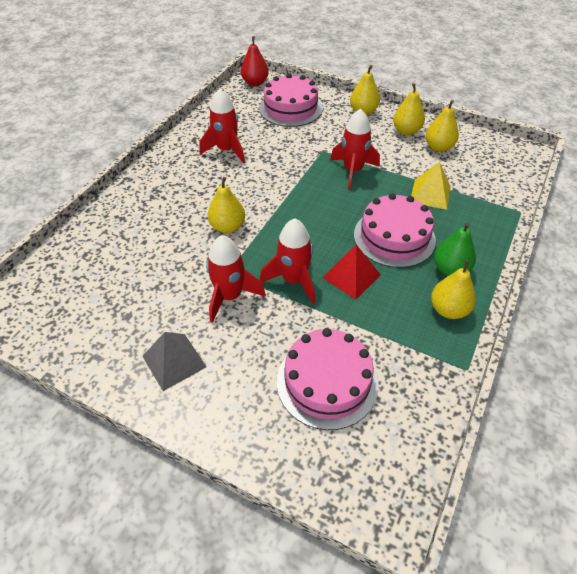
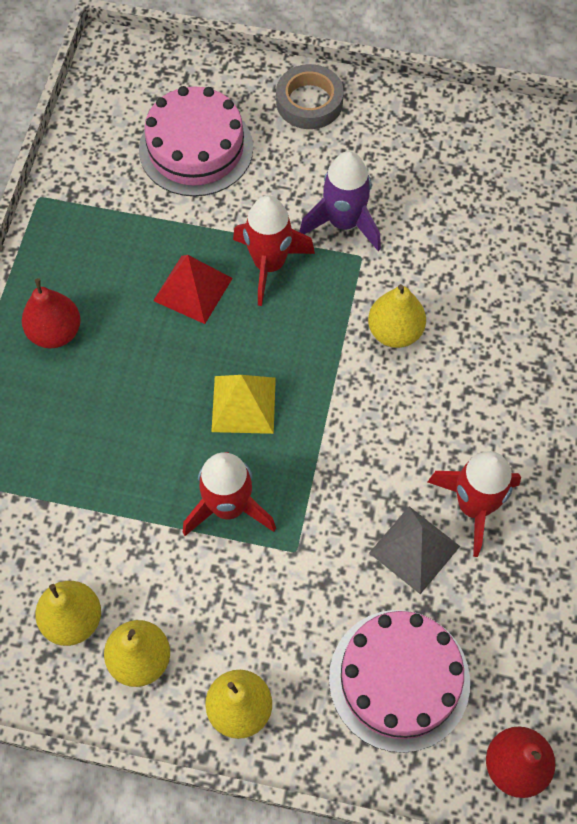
camera: 165 degrees right, 15 degrees up
grey pyramid [142,332,206,391] -> grey pyramid moved to [369,506,460,594]
red rocket [206,235,266,323] -> purple rocket [299,151,381,251]
pink cake [354,193,436,268] -> none
yellow pyramid [411,162,451,210] -> yellow pyramid moved to [211,375,276,434]
yellow pear [431,260,476,319] -> none
green pear [434,222,476,276] -> red pear [22,278,81,348]
none -> grey tape [276,64,344,129]

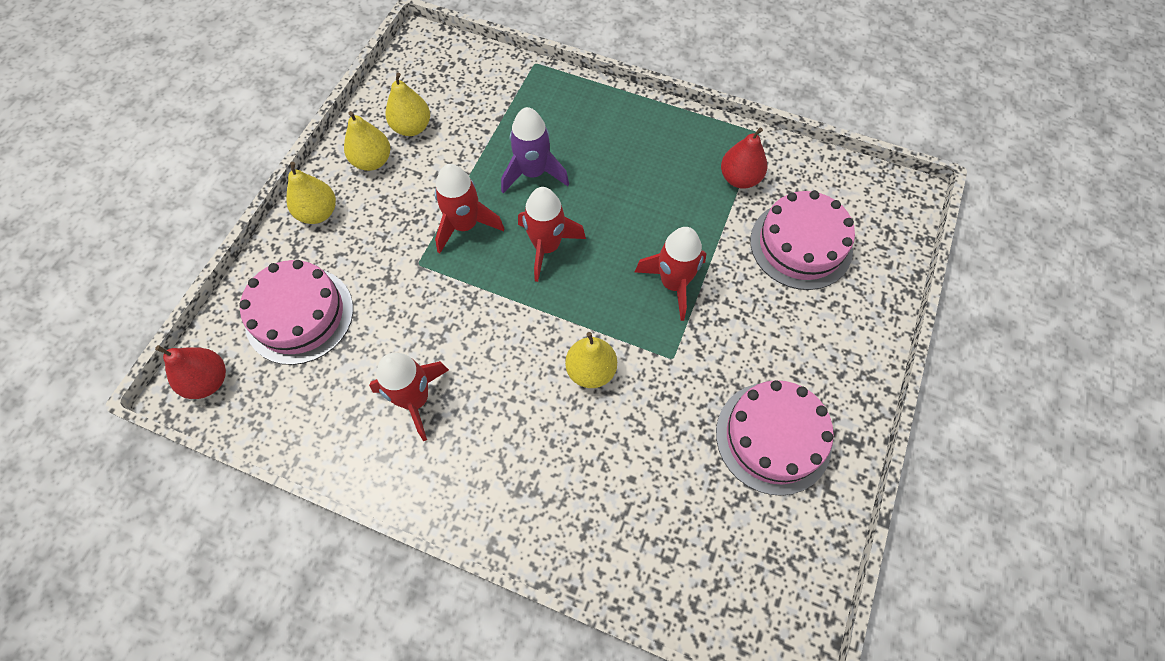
camera: 100 degrees right, 0 degrees up
red pear [22,278,81,348] -> red pear moved to [721,127,767,189]
red pyramid [153,255,233,324] -> none
yellow pyramid [211,375,276,434] -> red rocket [518,187,586,282]
grey tape [276,64,344,129] -> none
purple rocket [299,151,381,251] -> purple rocket moved to [501,107,569,193]
grey pyramid [369,506,460,594] -> none
none -> pink cake [716,380,834,496]

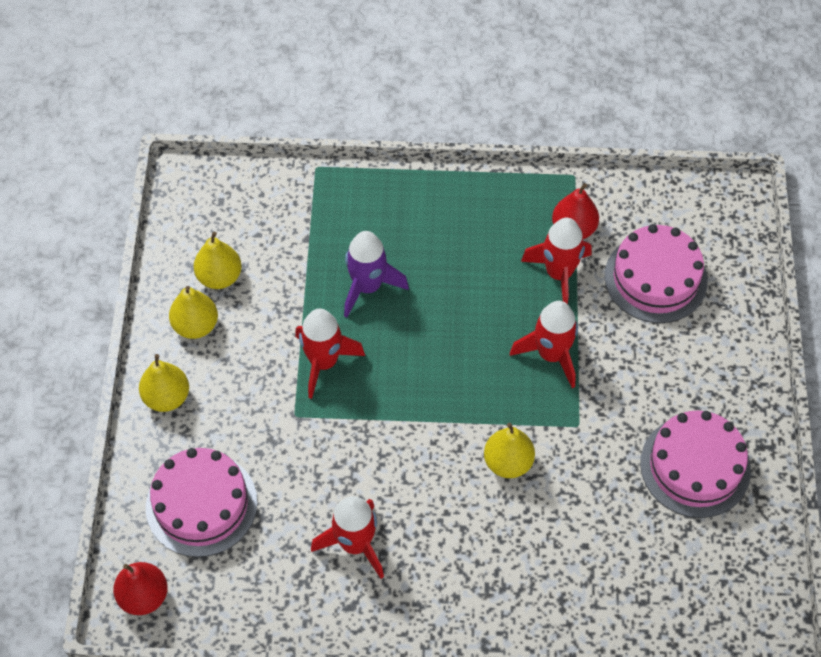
camera: 20 degrees left, 5 degrees down
red rocket [518,187,586,282] -> red rocket moved to [521,218,592,304]

